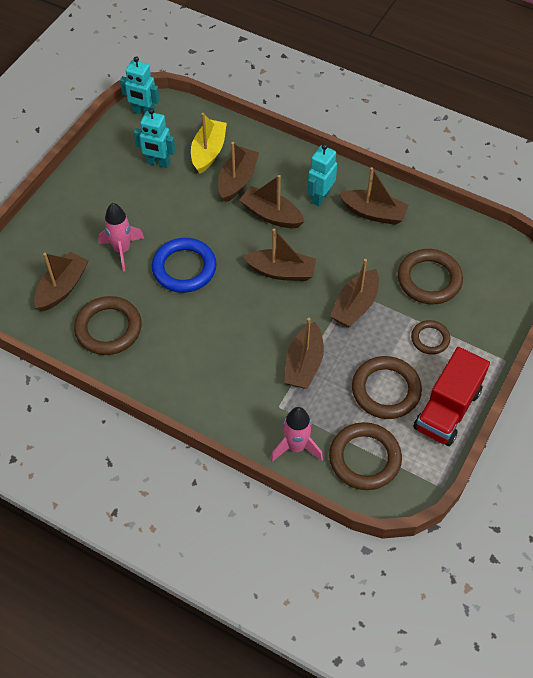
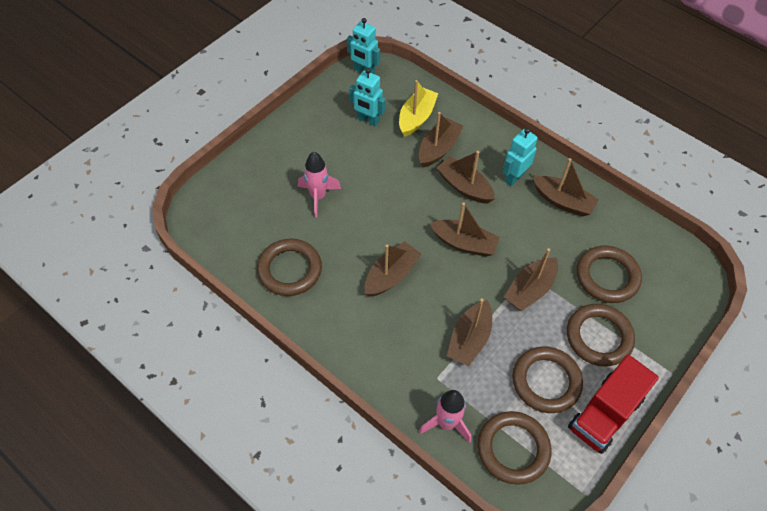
camera: 10 degrees right, 0 degrees up
brown boat [34,251,89,311] -> brown boat moved to [365,241,421,297]
blue ring [152,238,217,293] -> none
brown ring [411,320,450,355] -> brown ring [567,304,635,367], size x1.73

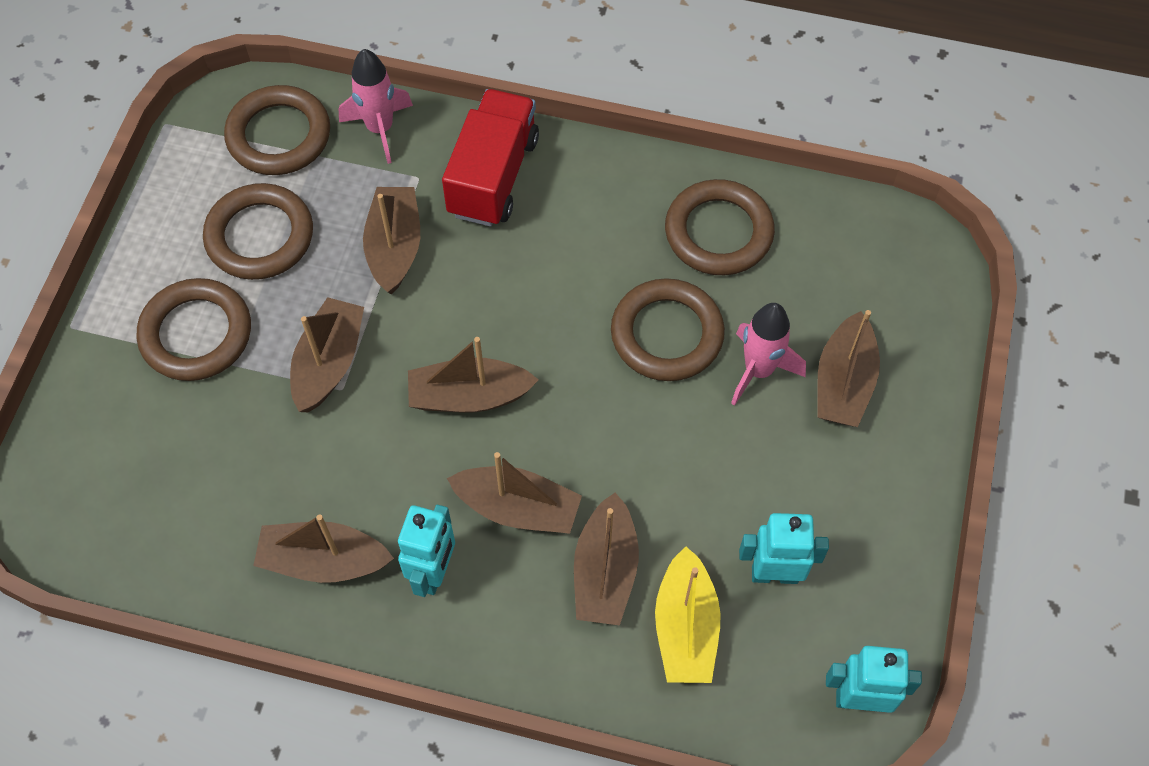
camera: 155 degrees right, 5 degrees up
brown boat [365,241,421,297] -> brown boat moved to [817,310,880,427]
red truck [568,354,659,454] -> red truck moved to [442,89,539,227]
brown ring [577,246,642,303] -> brown ring moved to [611,278,725,381]

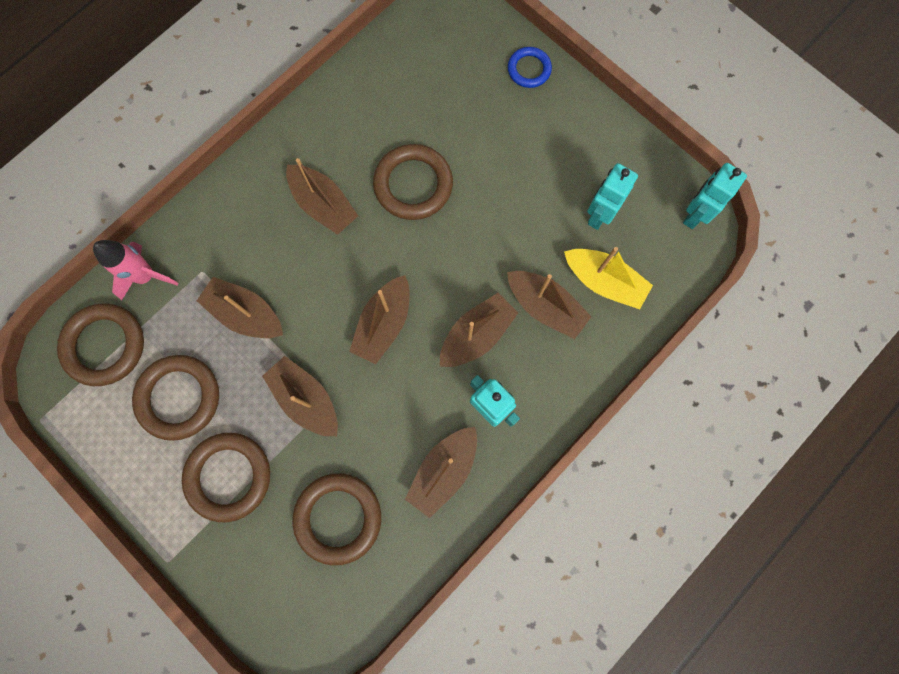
camera: 60 degrees left, 15 degrees up
red truck [442,89,539,227] -> none
brown ring [665,179,775,275] -> brown ring moved to [292,473,381,566]
pink rocket [731,303,806,406] -> none
brown boat [817,310,880,427] -> brown boat moved to [286,158,358,235]
none -> blue ring [508,47,552,88]

